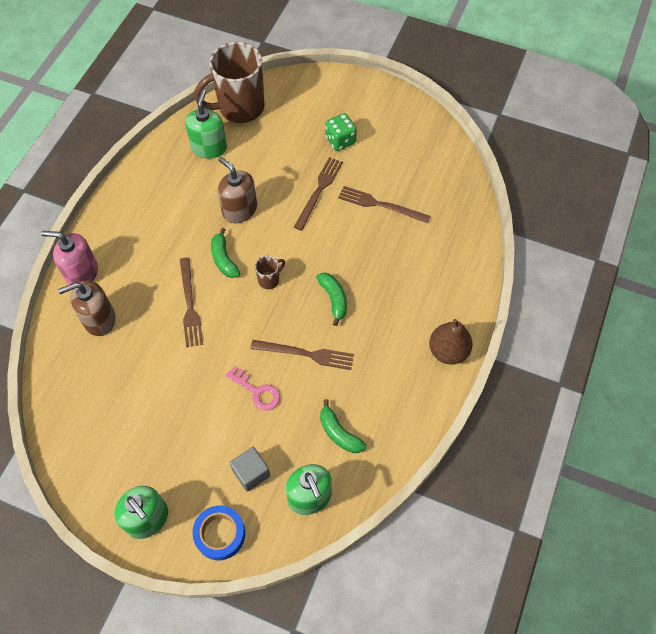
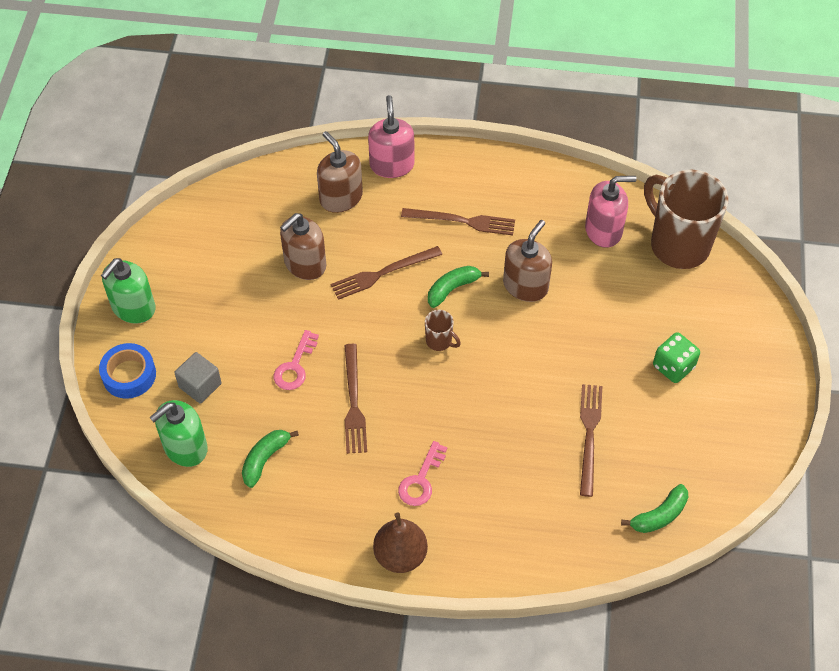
camera: 75 degrees right, 5 degrees down
green soap dispenser [185,89,227,159] -> pink soap dispenser [585,176,637,248]
brown fork [294,157,343,231] -> brown fork moved to [401,208,515,235]
green banana [316,272,347,326] -> green banana moved to [621,484,688,533]
none -> brown soap dispenser [280,213,326,280]
none -> pink key [398,441,447,506]

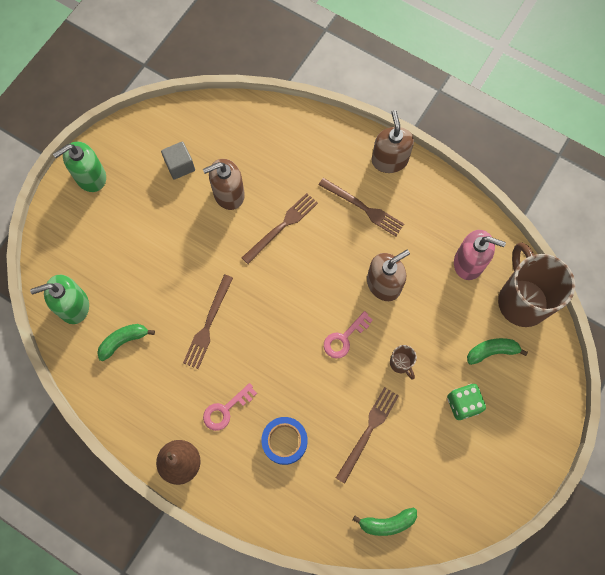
camera: 25 degrees right, 15 degrees up
blue tape [99,343,156,399] -> blue tape moved to [261,417,308,465]
grey cube [174,352,222,404] -> grey cube moved to [161,141,195,180]
pink key [274,330,319,390] -> pink key moved to [324,311,373,359]
brown soap dispenser [317,131,363,213] -> brown soap dispenser moved to [372,110,414,173]
brown fork [331,246,442,300] -> brown fork turned 135 degrees clockwise [242,193,318,264]
pink soap dispenser [368,95,414,178] -> none
brown mug [425,310,461,351] -> brown mug moved to [390,345,417,379]
green banana [428,266,489,308] -> green banana moved to [467,338,528,365]

